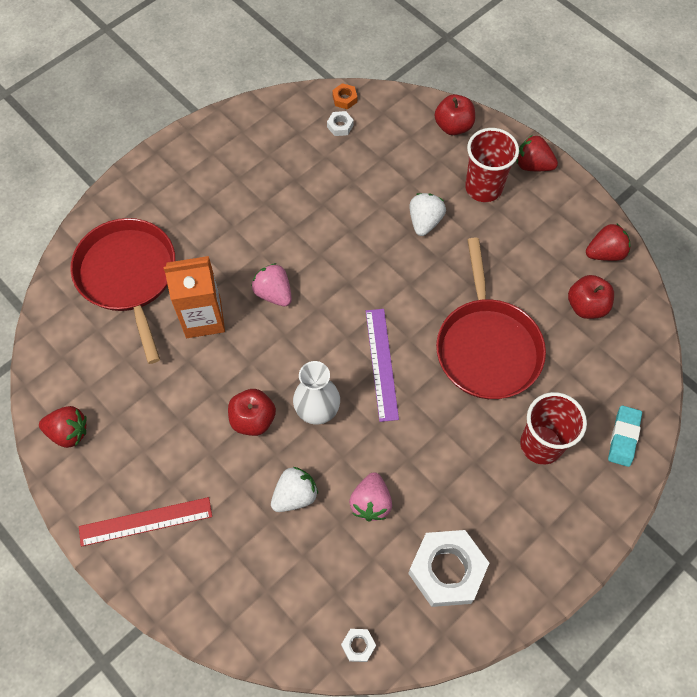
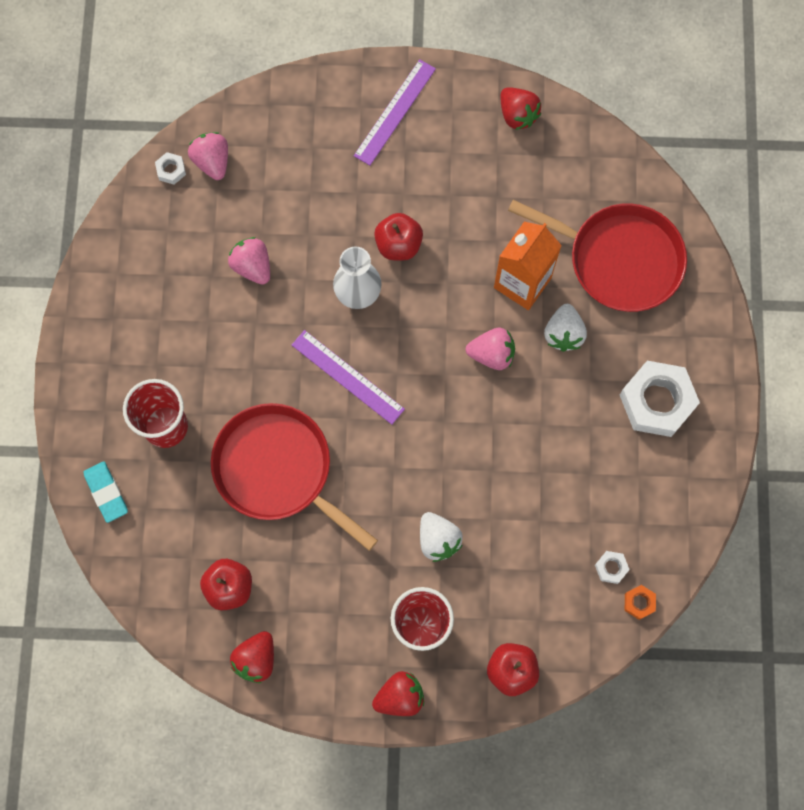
camera: 135 degrees right, 10 degrees up
red strawberry [39,406,87,448] -> red strawberry turned 90 degrees counterclockwise [501,87,541,130]
red ruler [79,497,212,547] -> purple ruler [354,59,436,165]
white strawberry [271,467,318,512] -> white strawberry moved to [544,304,587,352]
white nut [408,530,489,607] -> white nut moved to [620,361,700,437]
none -> pink strawberry [188,132,228,180]

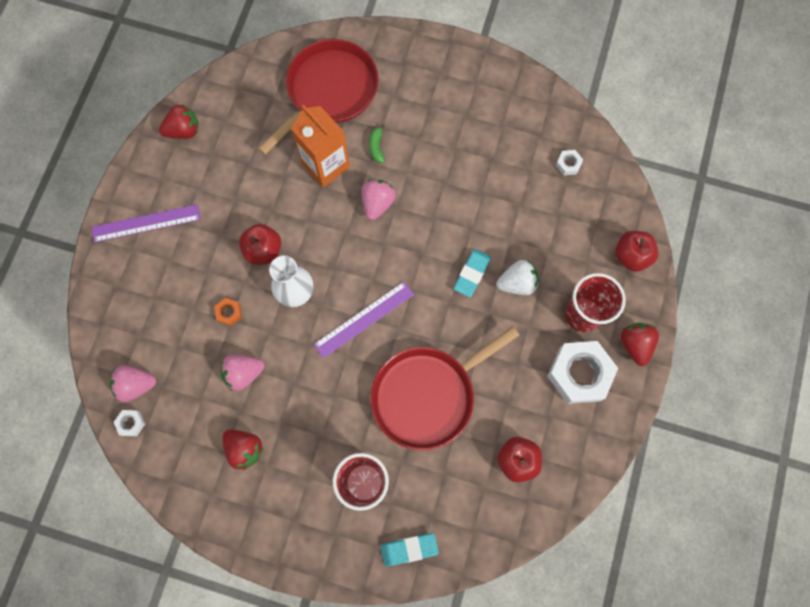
camera: 75 degrees left, 0 degrees up
red strawberry [230,631,274,683] -> red strawberry moved to [223,430,264,470]
purple ruler [354,59,436,165] -> purple ruler turned 60 degrees counterclockwise [92,204,201,243]
white strawberry [544,304,587,352] -> green banana [369,124,385,163]
white nut [620,361,700,437] -> white nut moved to [547,341,618,404]
orange nut [625,585,656,620] -> orange nut moved to [214,298,242,326]
none -> turquoise eraser [453,249,491,297]

